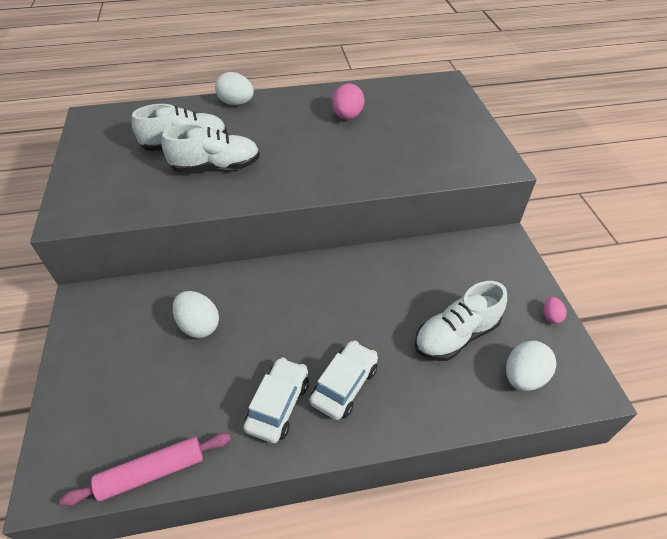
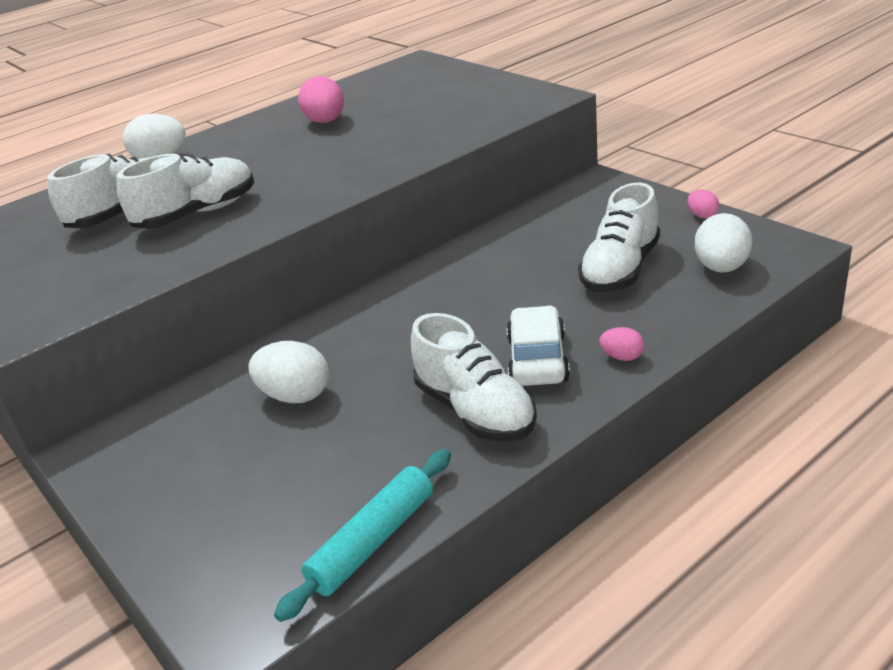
camera: 25 degrees left, 15 degrees down
pink rolling pin [59,433,231,506] -> turquoise rolling pin [274,449,451,622]
white car [243,357,309,443] -> white shoe [411,313,537,441]
none -> pink egg [599,327,644,361]

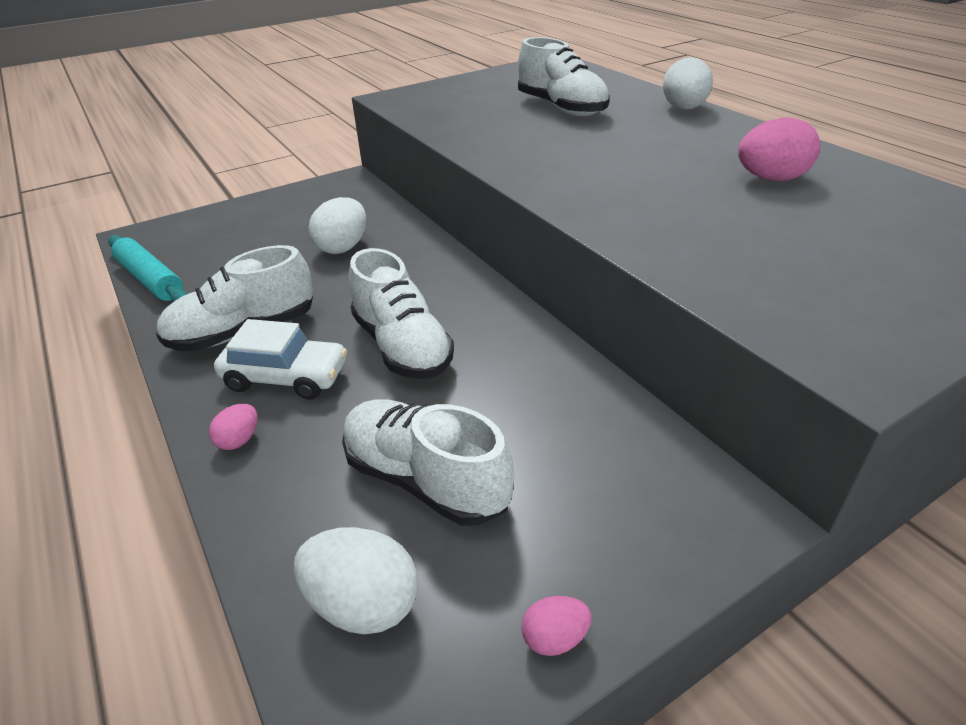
camera: 95 degrees right, 5 degrees up
white shoe [117,153,254,229] -> white shoe moved to [349,248,454,379]

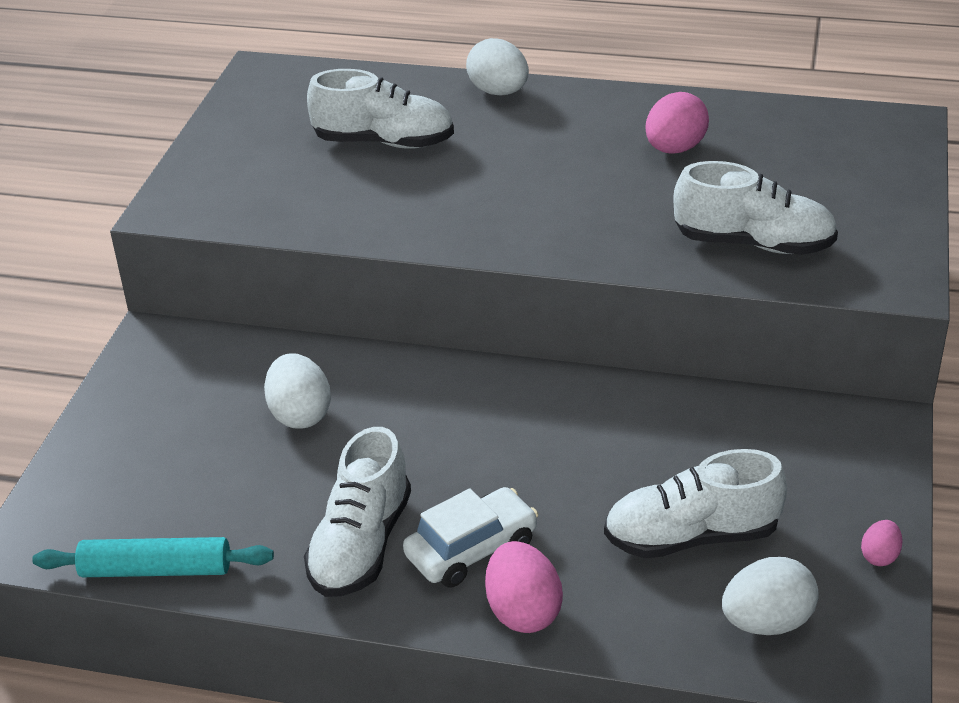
camera: 45 degrees left, 0 degrees up
pink egg [209,404,258,450] -> pink egg [485,541,563,633], size x1.87
white shoe [349,248,454,379] -> white shoe moved to [673,161,838,255]

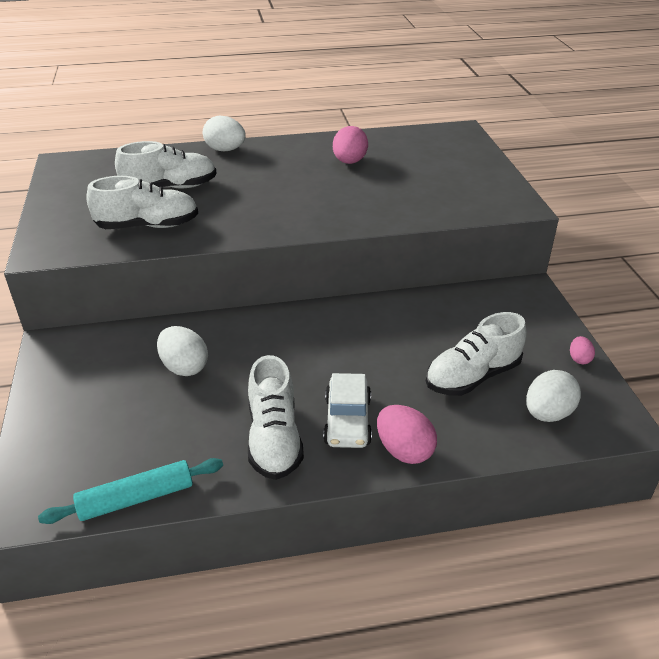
camera: 25 degrees left, 0 degrees up
white car [403,487,539,588] -> white car turned 150 degrees clockwise [323,373,372,448]
white shoe [673,161,838,255] -> white shoe moved to [86,176,198,229]

